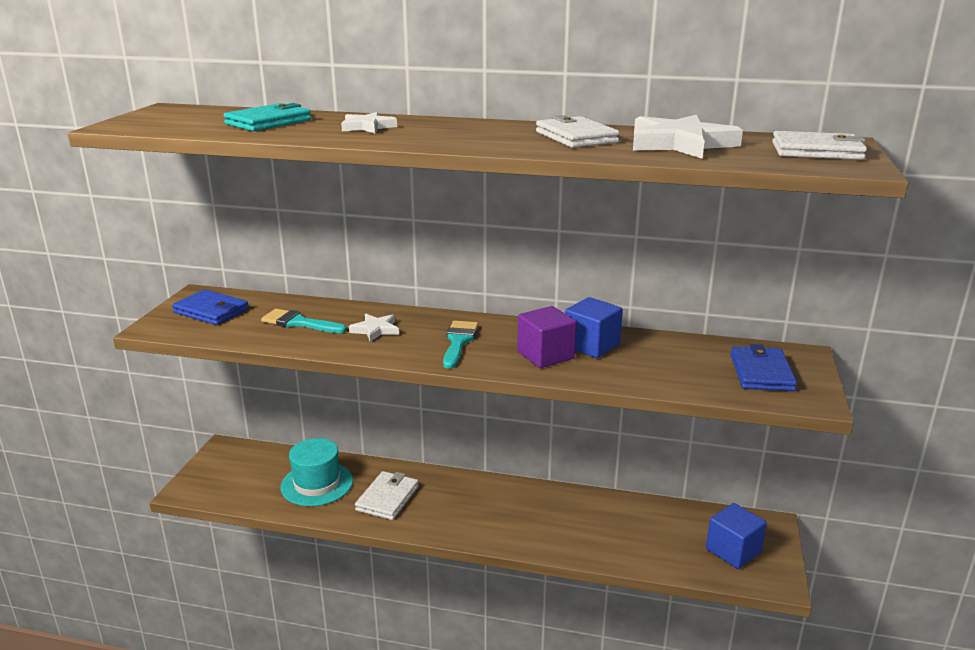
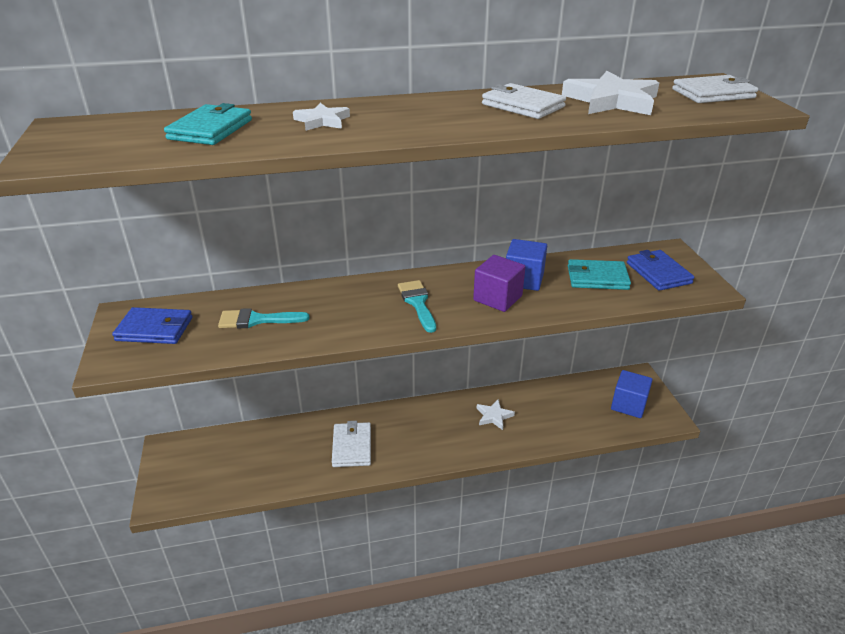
camera: 25 degrees left, 10 degrees up
turquoise hat [280,438,353,506] -> none
white star [349,314,399,342] -> white star moved to [477,399,515,430]
none -> turquoise wallet [568,259,631,290]

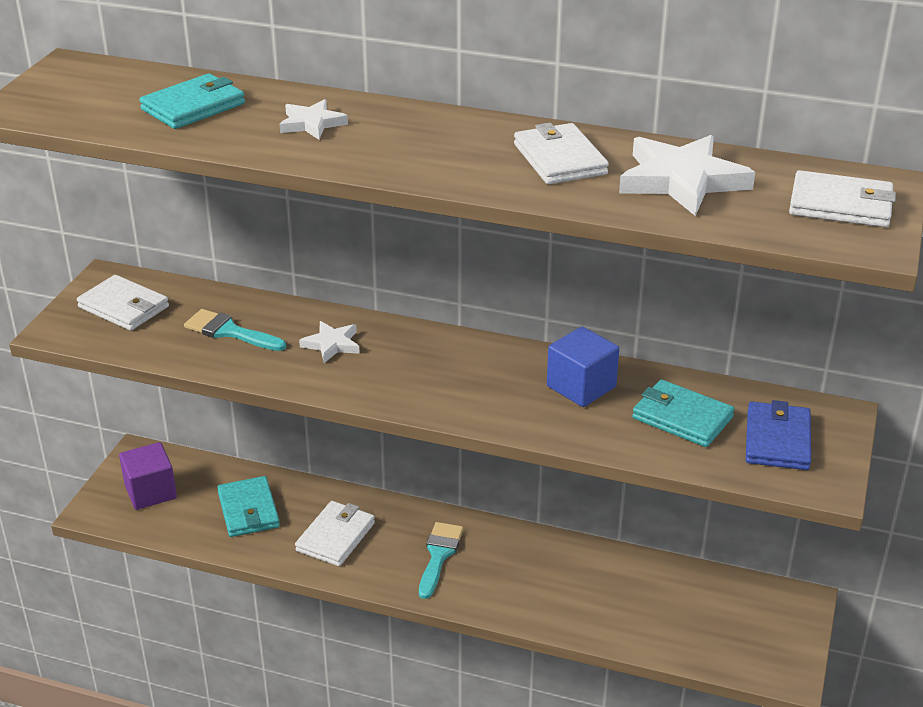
camera: 30 degrees right, 0 degrees up
blue wallet [112,307,193,344] -> white wallet [77,275,169,331]
turquoise brush [398,280,436,333] -> turquoise brush moved to [419,522,463,599]
purple cube [473,255,525,312] -> purple cube moved to [119,442,177,510]
white star [477,399,515,430] -> white star moved to [299,321,360,363]
blue cube [611,370,653,418] -> none
none -> turquoise wallet [217,476,280,537]

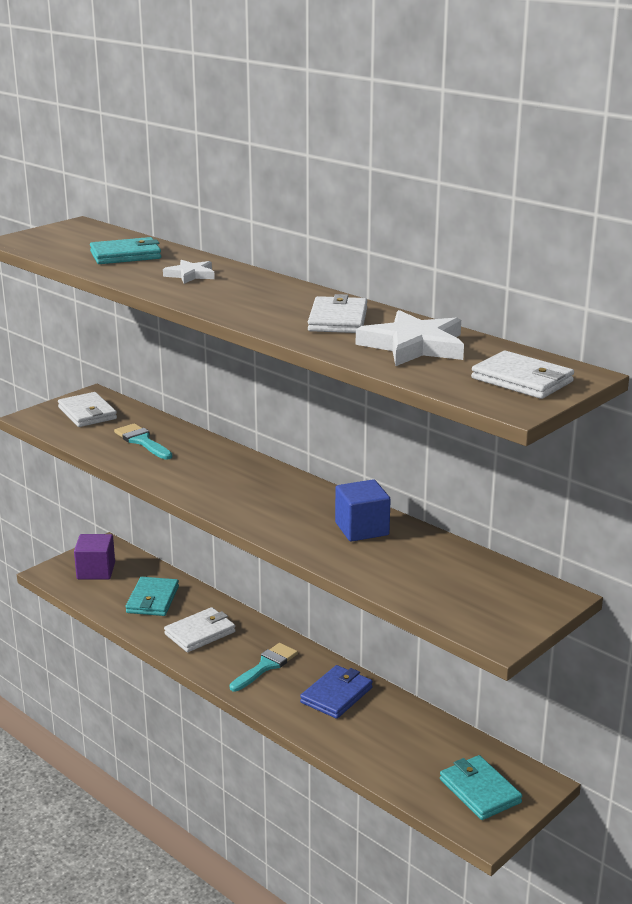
camera: 25 degrees right, 10 degrees down
white star [299,321,360,363] -> none
turquoise wallet [632,379,734,447] -> turquoise wallet moved to [440,755,522,820]
blue wallet [746,400,811,470] -> blue wallet moved to [300,665,373,719]

